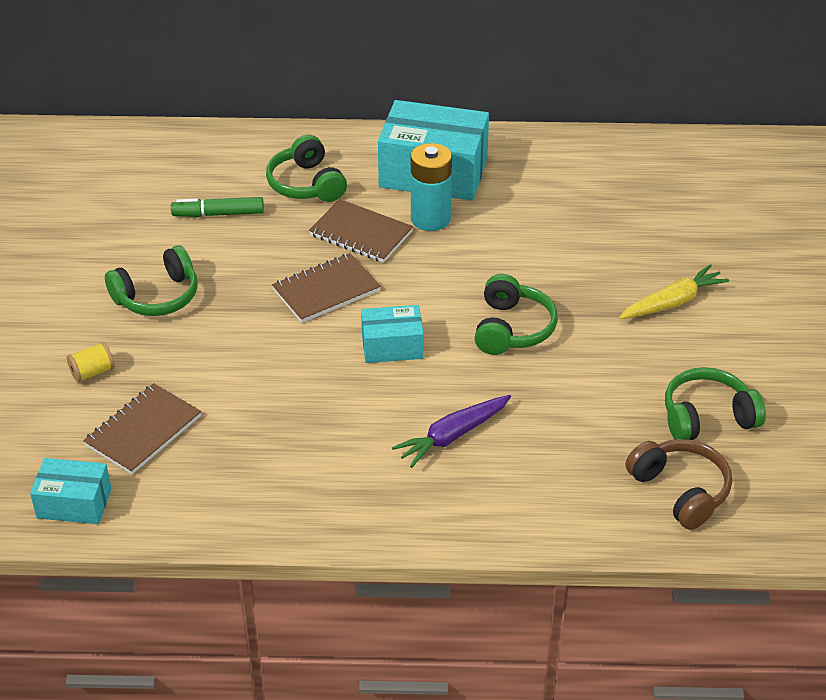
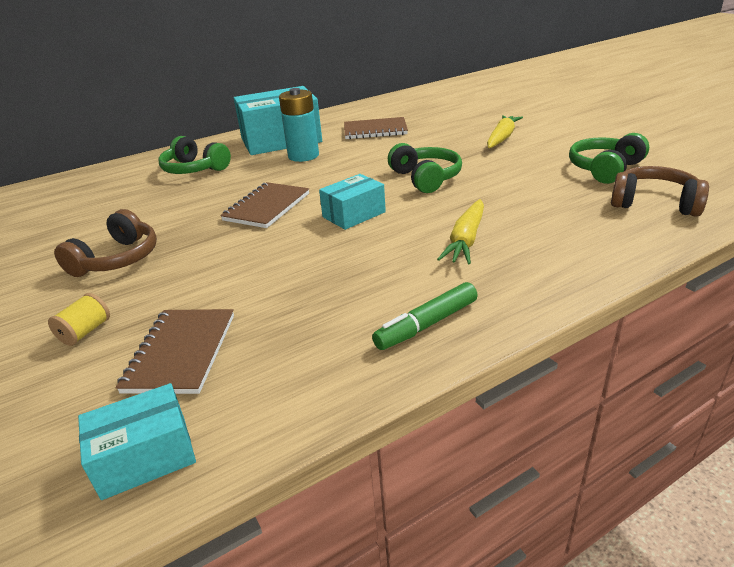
camera: 30 degrees left, 10 degrees down
green headphones [105,245,198,316] -> brown headphones [54,209,157,277]
green marker [171,197,264,217] -> green marker moved to [372,282,478,350]
brown notebook [309,199,413,263] -> brown notebook moved to [344,117,408,139]
purple carrot [392,395,511,468] -> yellow carrot [437,199,484,264]

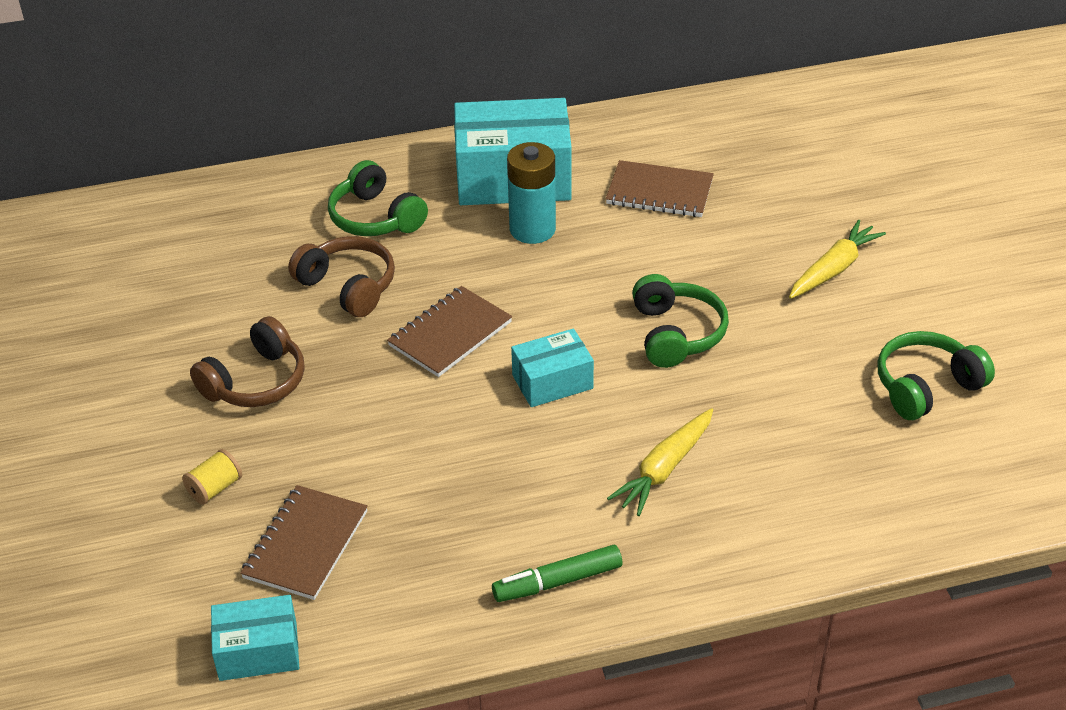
camera: 15 degrees right, 10 degrees up
brown headphones [611,166,709,217] -> brown headphones moved to [288,236,395,317]

